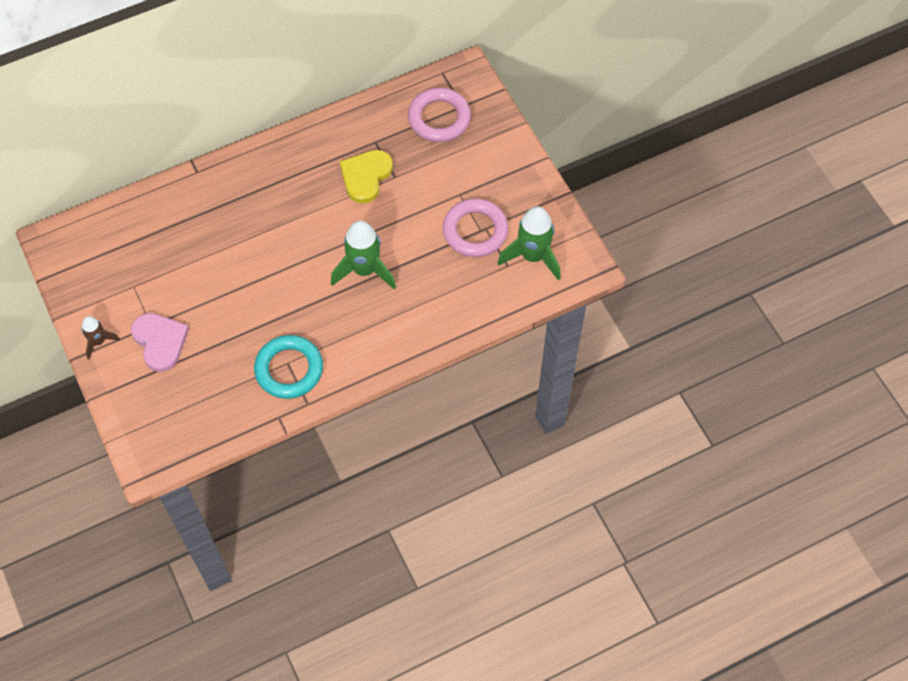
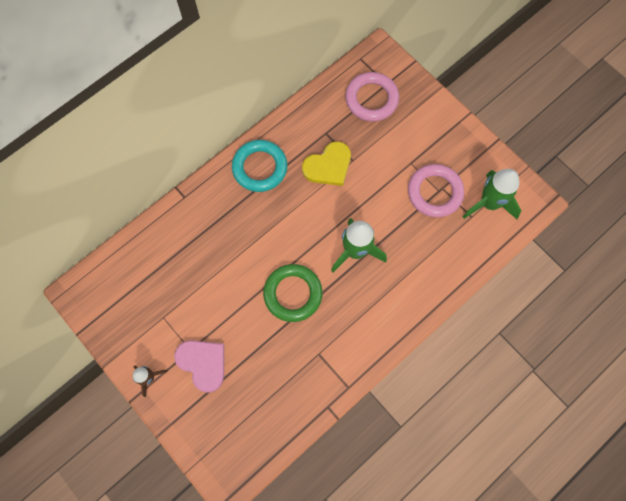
camera: 15 degrees left, 10 degrees up
turquoise ring [254,335,323,399] -> turquoise ring moved to [232,140,288,192]
yellow heart [340,150,393,203] -> yellow heart turned 135 degrees counterclockwise [302,142,351,186]
none -> green ring [263,264,323,322]

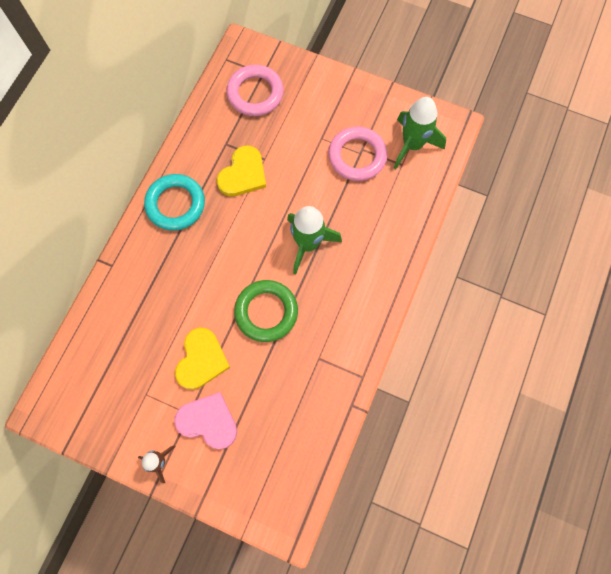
camera: 25 degrees left, 0 degrees up
none -> yellow heart [175,328,230,390]

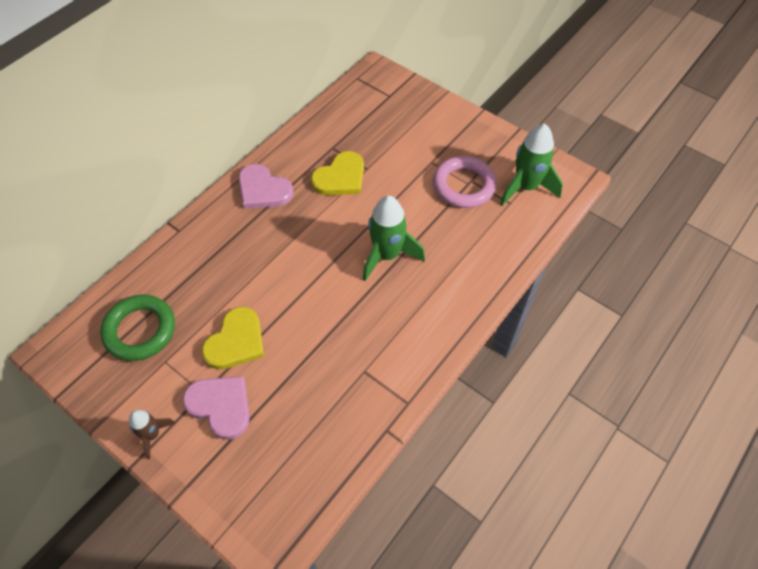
camera: 15 degrees right, 15 degrees down
turquoise ring [144,174,205,231] -> pink heart [238,164,294,209]
pink ring [226,65,284,116] -> none
green ring [234,280,298,342] -> green ring moved to [100,295,175,361]

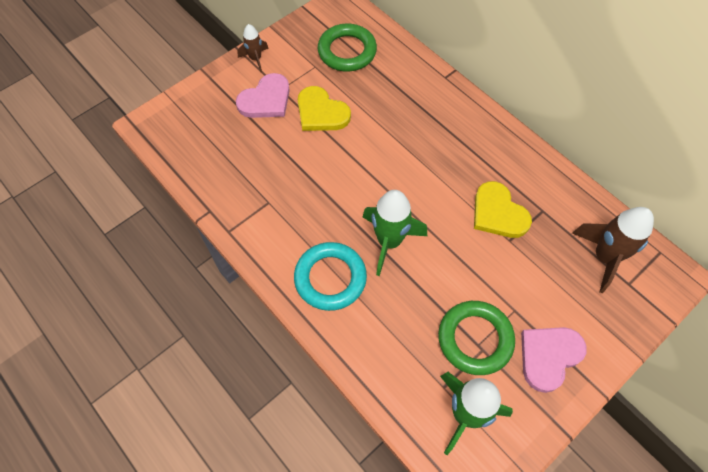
camera: 100 degrees right, 5 degrees up
pink heart [238,164,294,209] -> pink heart moved to [521,327,587,393]
pink ring [433,156,497,208] -> green ring [438,301,515,375]
none -> turquoise ring [294,242,367,311]
none -> brown rocket [572,207,654,293]

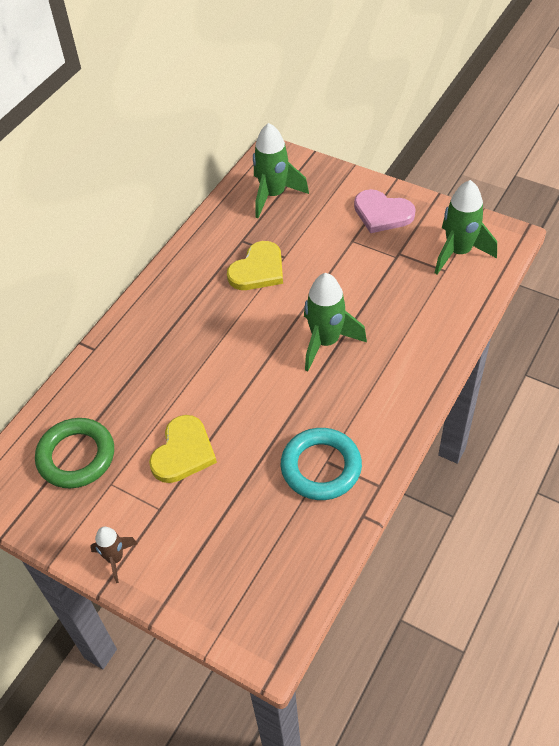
camera: 105 degrees left, 10 degrees down
pink heart [236,73,290,118] -> none
turquoise ring [294,242,367,311] -> turquoise ring moved to [281,428,362,500]
green ring [438,301,515,375] -> none
brown rocket [572,207,654,293] -> green rocket [253,123,309,218]

